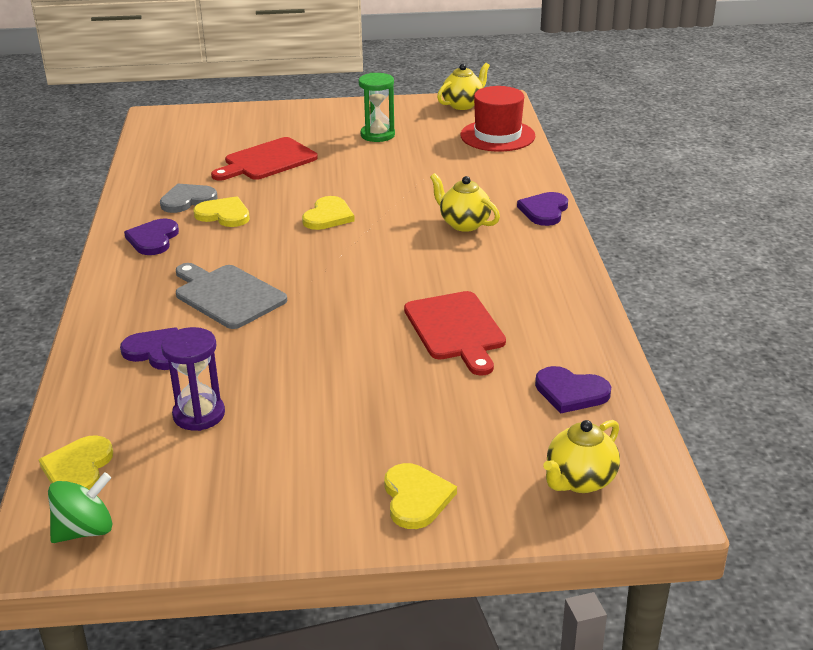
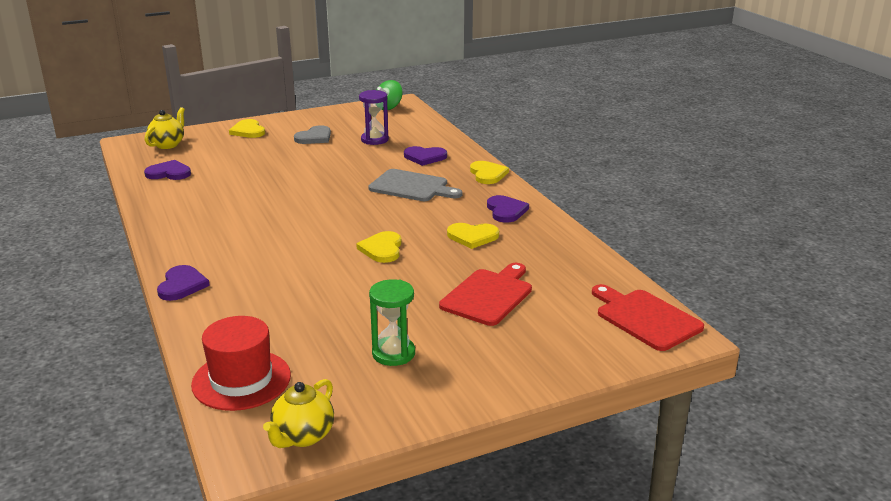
camera: 160 degrees right, 5 degrees down
yellow heart [39,435,113,490] -> yellow heart moved to [470,161,509,184]
grey heart [160,184,218,213] -> grey heart moved to [294,125,331,144]
red cutting board [404,291,506,376] -> red cutting board moved to [592,284,704,351]
yellow teapot [430,173,500,232] -> none

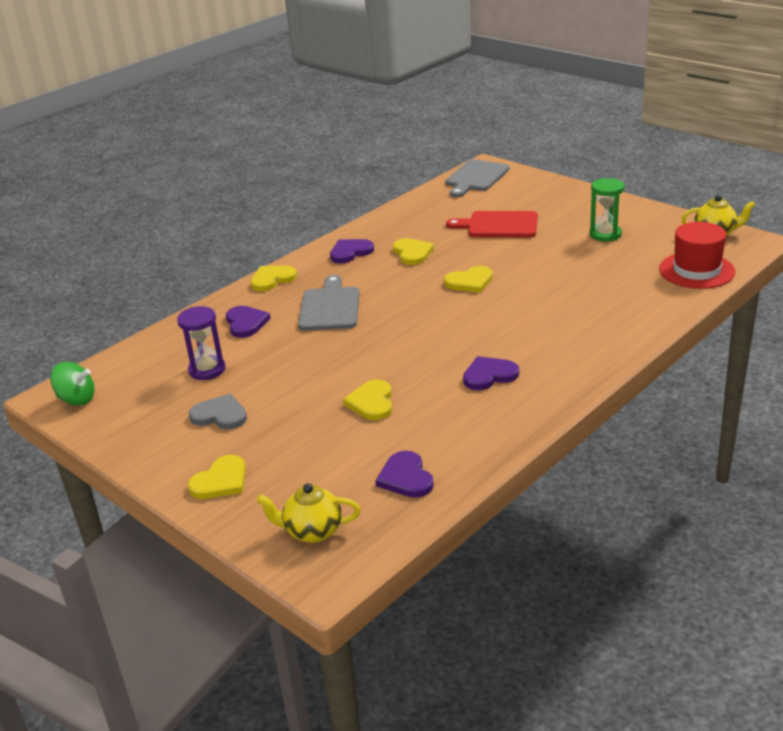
camera: 110 degrees left, 5 degrees up
purple heart [157,265,210,301] -> purple heart moved to [463,356,519,390]
red cutting board [592,284,704,351] -> grey cutting board [445,159,510,197]
none -> yellow heart [343,380,392,420]

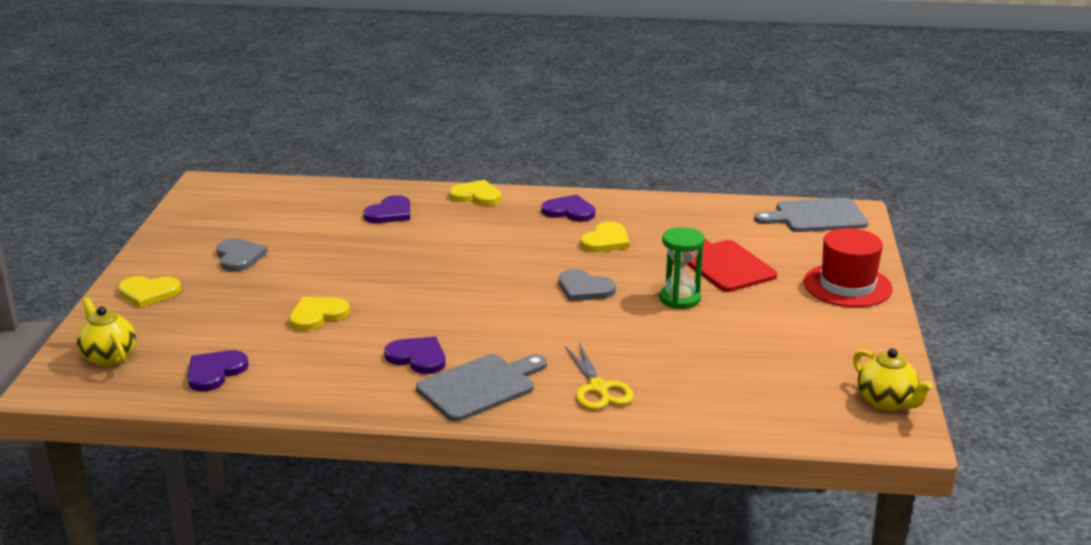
camera: 50 degrees right, 5 degrees down
green spinning top [50,362,94,406] -> none
purple hourglass [177,306,226,380] -> none
grey cutting board [298,275,360,331] -> grey cutting board moved to [416,354,547,421]
yellow heart [444,266,493,293] -> grey heart [559,269,616,301]
green hourglass [590,178,624,242] -> green hourglass moved to [659,227,705,309]
red hat [659,222,735,289] -> red hat moved to [804,228,893,307]
none -> yellow scissors [565,343,634,410]

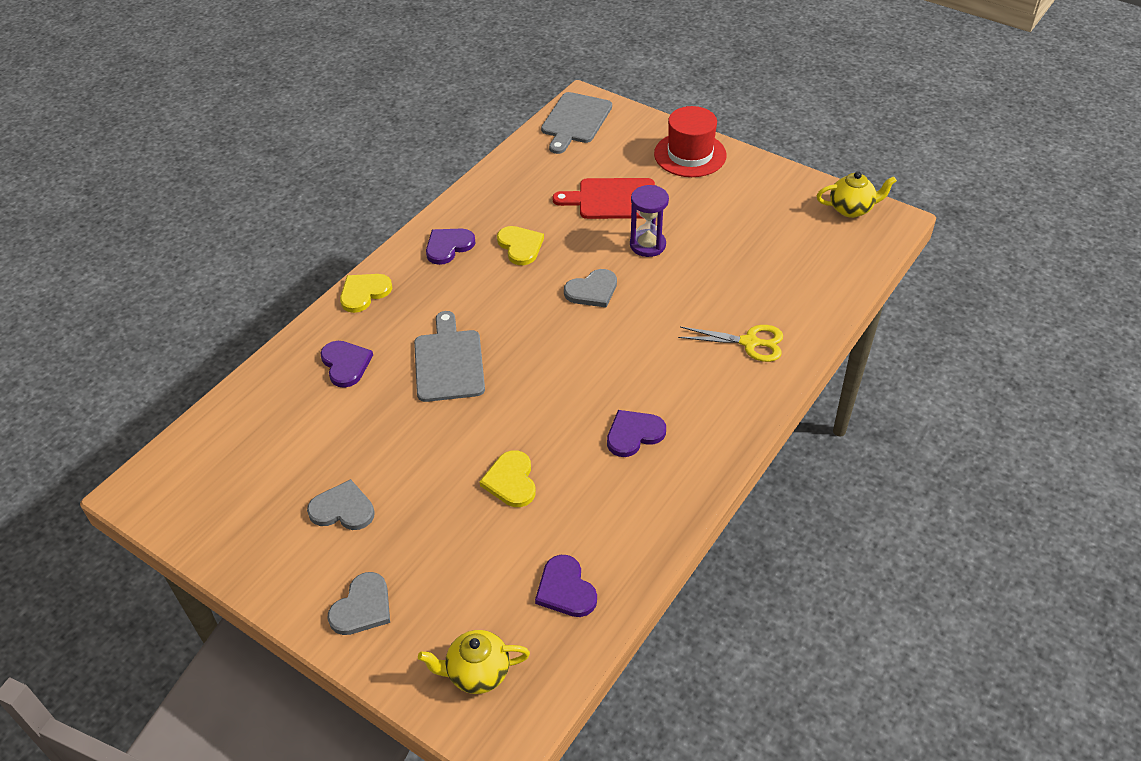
camera: 60 degrees left, 20 degrees up
yellow heart [118,276,181,308] -> grey heart [327,572,390,635]
grey cutting board [416,354,547,421] -> grey cutting board moved to [414,311,485,402]
green hourglass [659,227,705,309] -> purple hourglass [630,185,669,257]

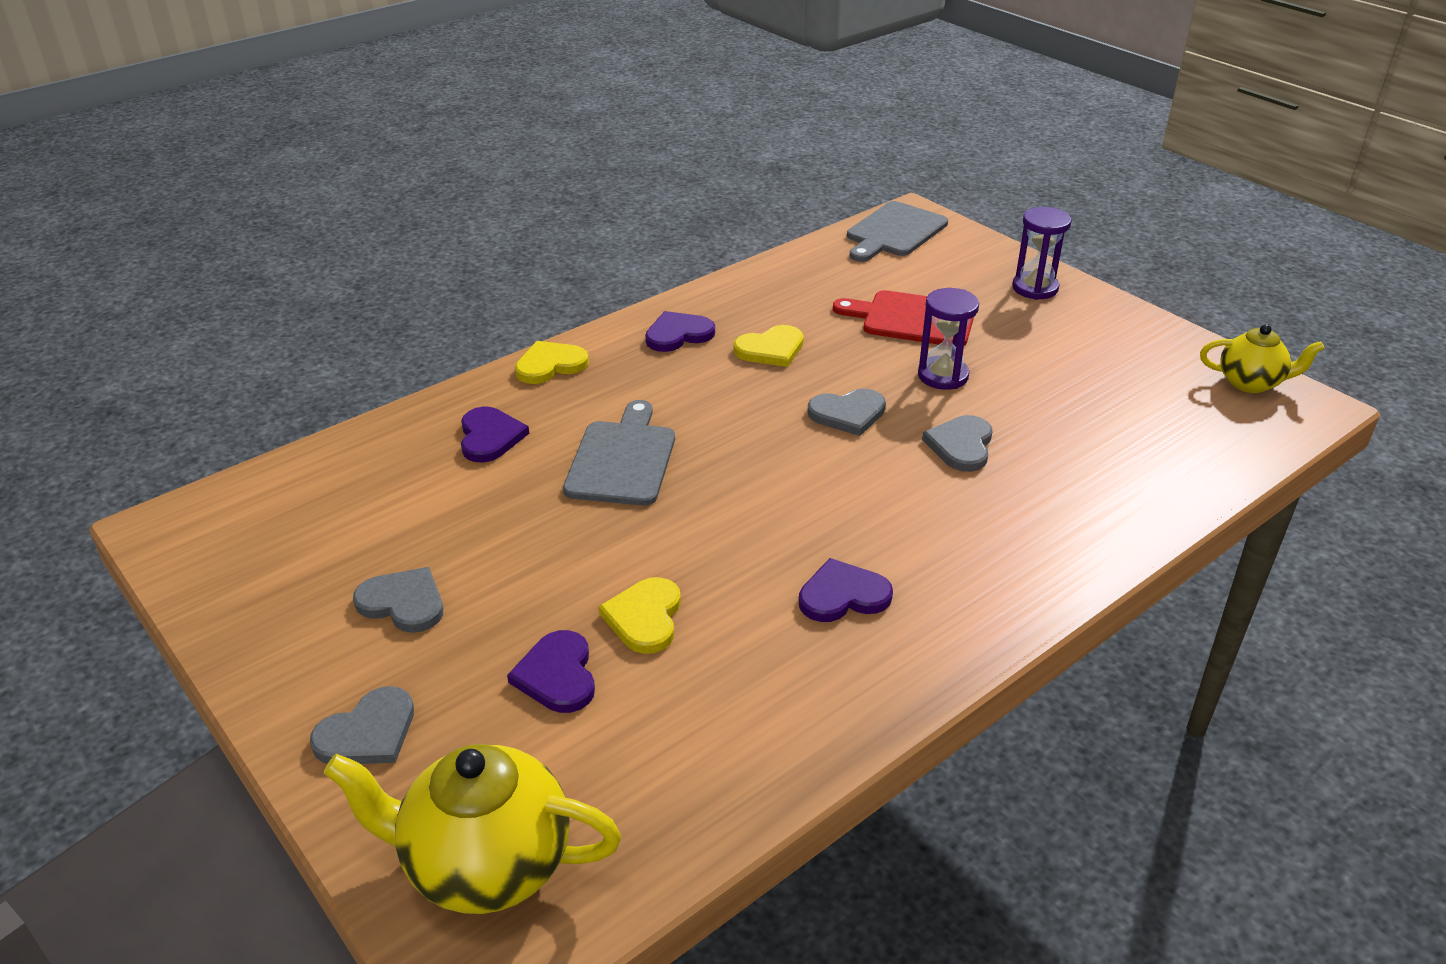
camera: 15 degrees right, 10 degrees down
yellow teapot [418,630,530,694] -> yellow teapot [324,744,621,914], size x1.67
yellow heart [497,226,544,265] -> yellow heart turned 75 degrees clockwise [734,325,804,367]
purple heart [535,555,597,617] -> purple heart moved to [507,630,595,713]
red hat [654,106,727,177] -> purple hourglass [1012,207,1072,300]
yellow scissors [678,325,783,362] -> none
none -> grey heart [922,415,993,472]

